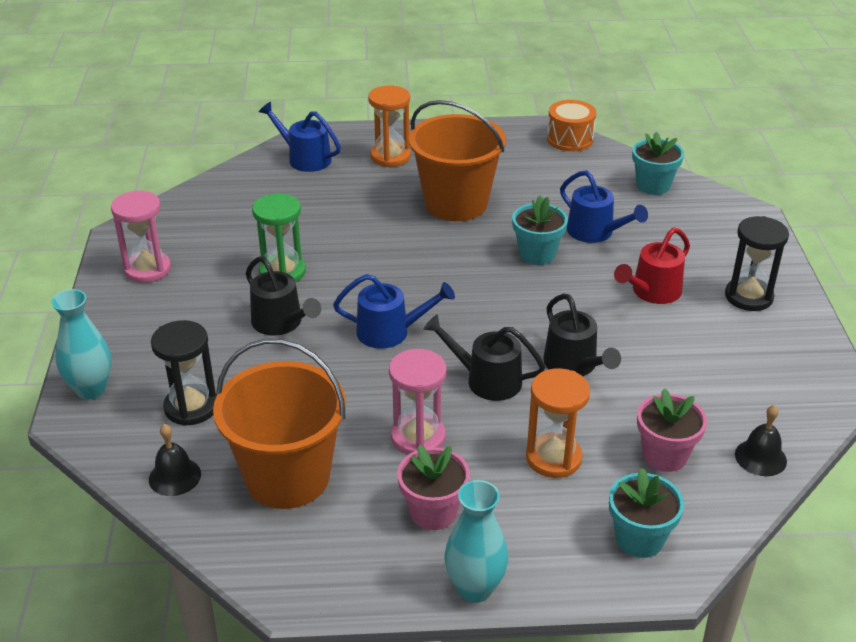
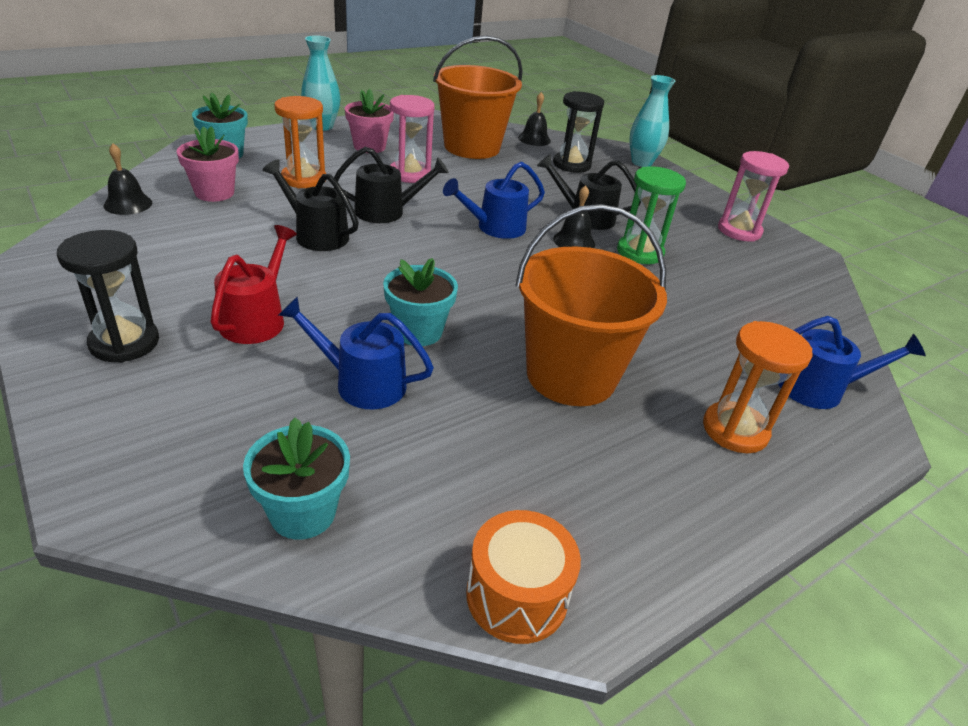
camera: 145 degrees right, 0 degrees up
none -> black bell [553,185,595,248]

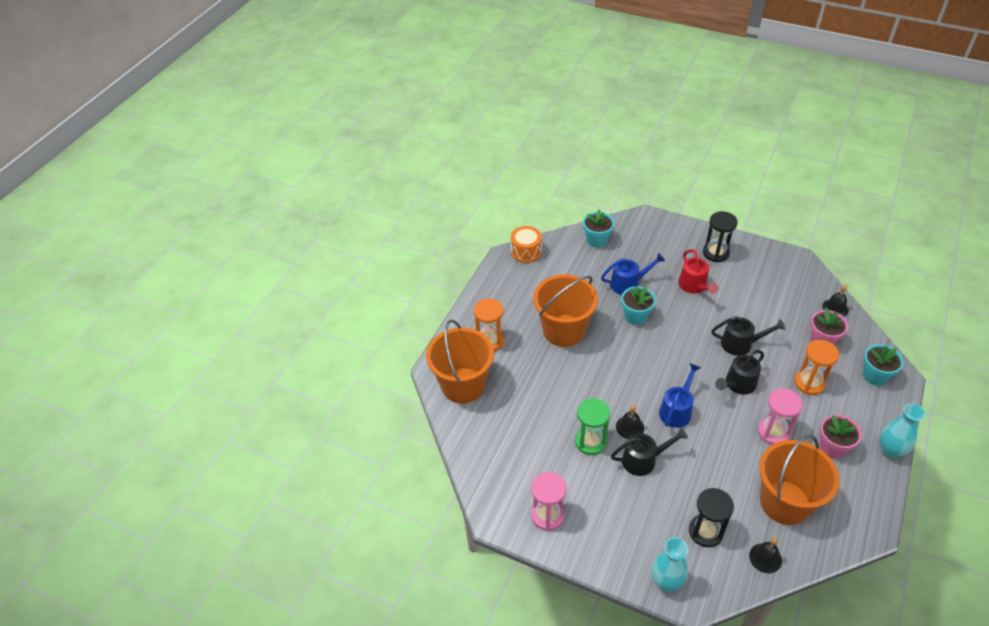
camera: 155 degrees right, 10 degrees up
blue watering can [778,316,926,409] -> orange bucket [426,320,494,404]

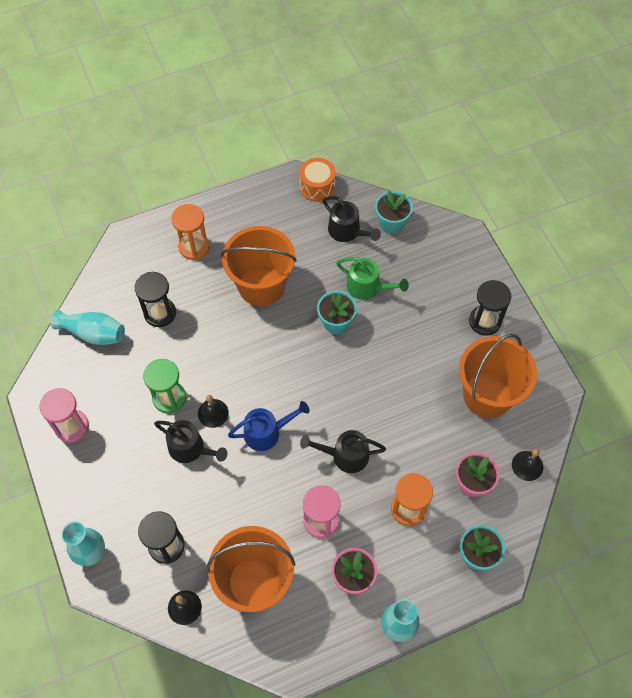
camera: 40 degrees right, 15 degrees up
orange bucket [426,320,494,404] -> orange bucket moved to [459,334,537,418]
blue watering can [601,253,665,295] -> green watering can [336,257,409,300]
red watering can [678,249,718,294] -> none
black watering can [711,316,785,356] -> black watering can moved to [323,196,381,242]
none -> turquoise vase [51,310,125,345]
none -> black hourglass [135,272,176,327]

